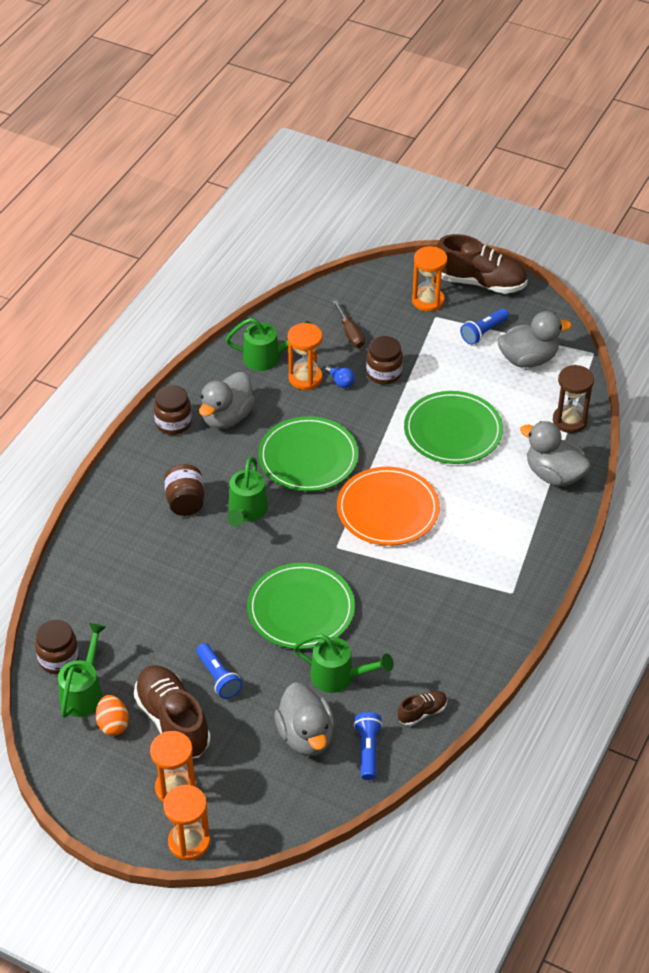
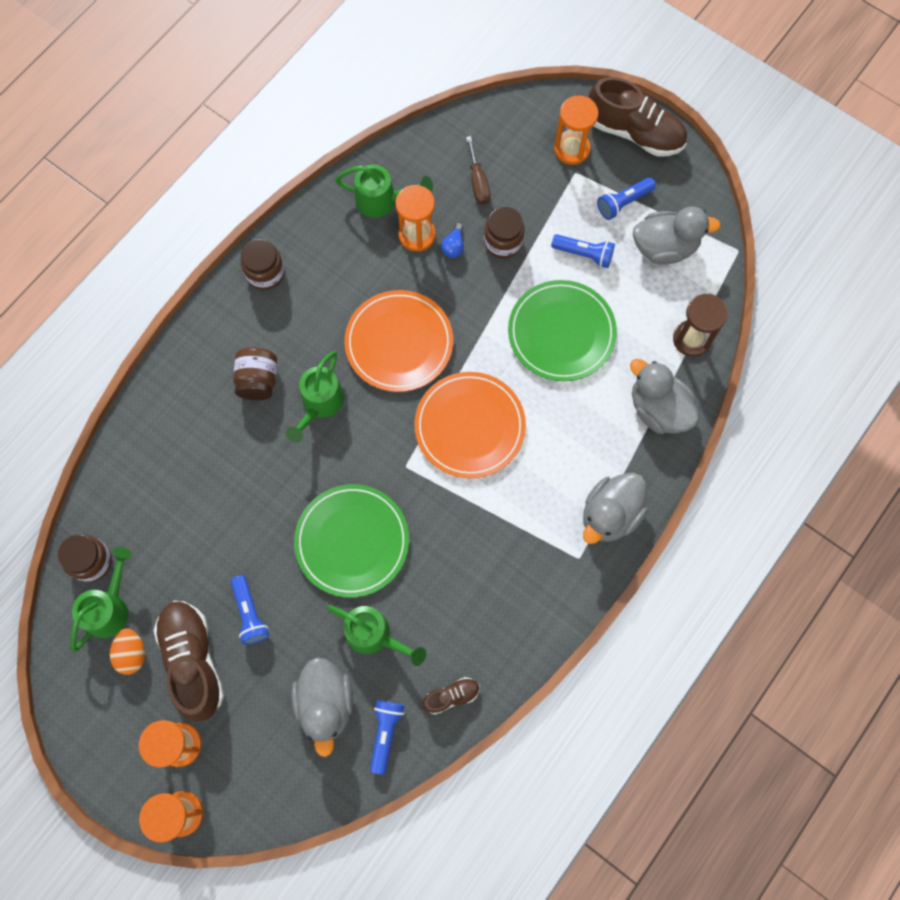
camera: 10 degrees right, 25 degrees up
grey duck [199,372,255,429] -> grey duck moved to [583,472,648,544]
green plate [258,416,359,492] -> orange plate [344,290,453,392]
blue light bulb [325,365,355,388] -> blue light bulb turned 45 degrees clockwise [441,223,464,258]
none -> blue flashlight [551,234,615,268]

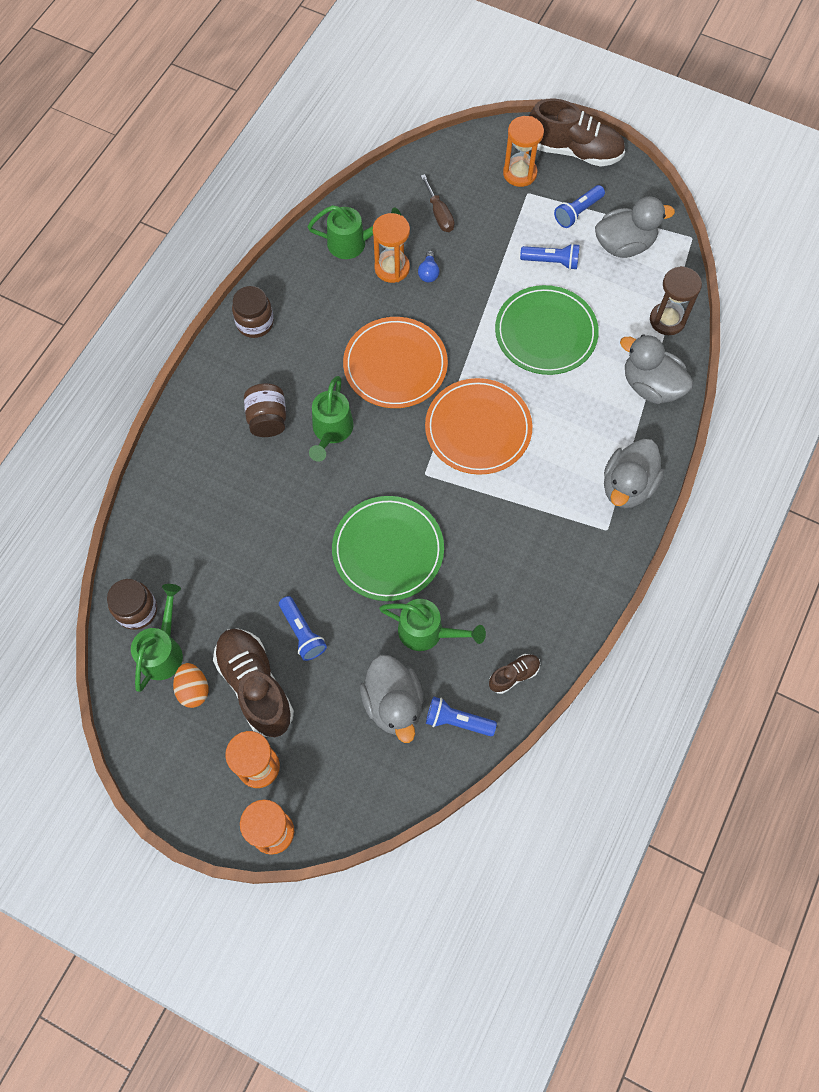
camera: 10 degrees left, 5 degrees down
blue flashlight [370,700,404,774] -> blue flashlight turned 75 degrees counterclockwise [426,697,497,736]
brown jar [484,207,525,259] -> none

